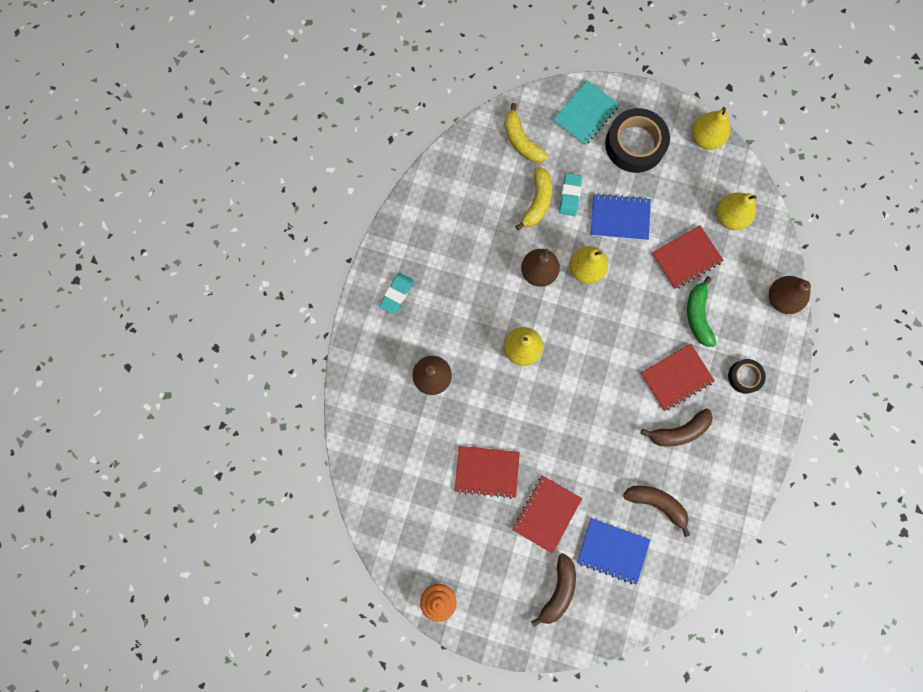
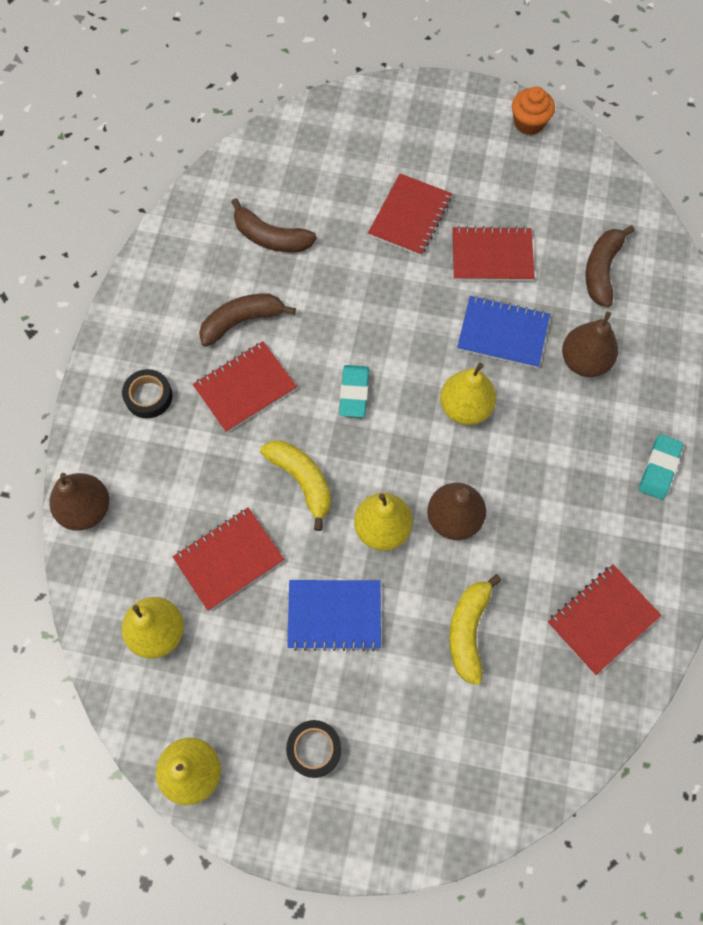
camera: 175 degrees right, 10 degrees down
yellow banana [504,103,548,163] -> yellow banana moved to [260,440,331,531]
brown banana [531,553,576,627] -> brown banana moved to [585,225,635,307]
turquoise notebook [553,80,620,145] -> none
turquoise eraser [559,173,582,216] -> turquoise eraser moved to [339,365,369,417]
blue notebook [577,518,650,585] -> blue notebook moved to [457,296,550,368]
black tape [605,108,670,173] -> black tape [286,720,341,778], size x0.53
green banana [687,276,717,347] -> none
none -> red notebook [548,564,662,675]

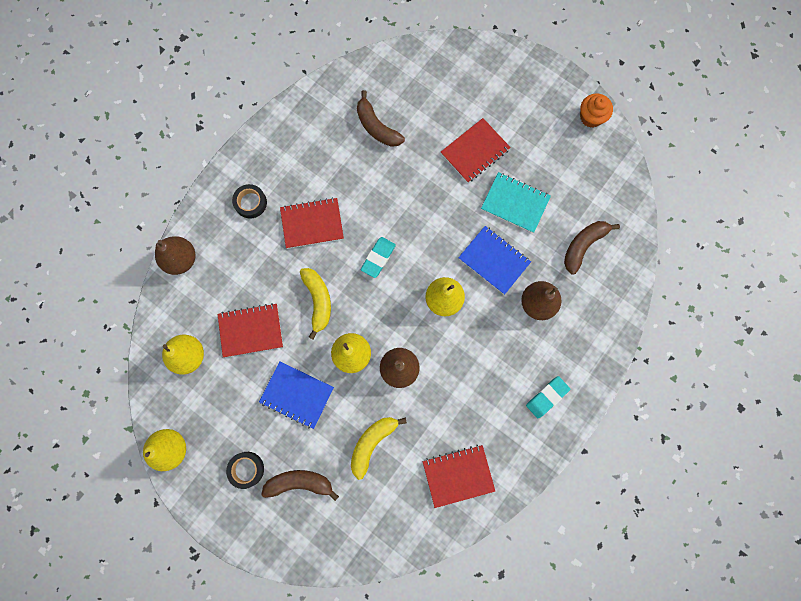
camera: 25 degrees right, 10 degrees up
brown banana [199,294,296,347] -> brown banana moved to [261,470,339,501]
red notebook [452,226,535,281] -> turquoise notebook [481,172,551,233]

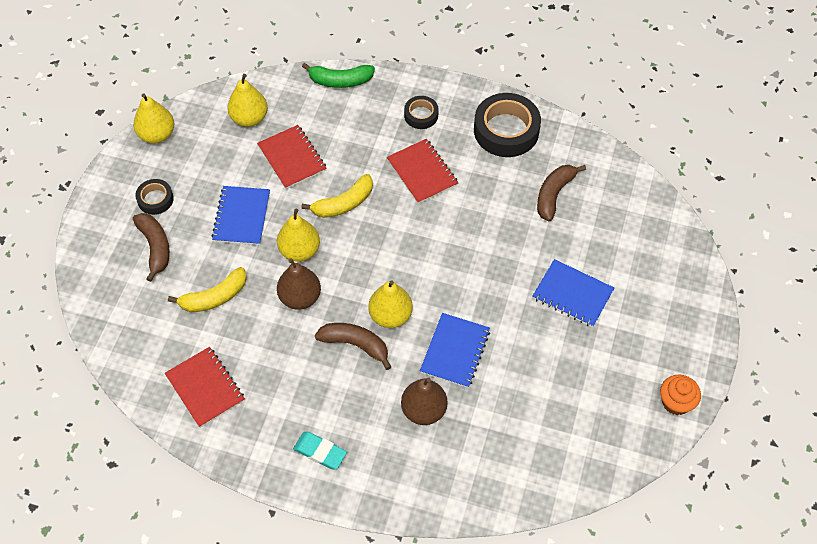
camera: 70 degrees right, 20 degrees down
brown pear [155,236,195,275] -> green banana [302,63,375,88]
yellow banana [351,417,407,480] -> yellow banana turned 135 degrees clockwise [168,267,247,312]
turquoise eraser [361,237,396,278] -> none
red notebook [441,118,511,183] -> blue notebook [533,259,614,327]
turquoise notebook [481,172,551,233] -> none
brown banana [564,221,620,275] -> brown banana moved to [315,323,391,370]
none -> black tape [474,93,541,157]

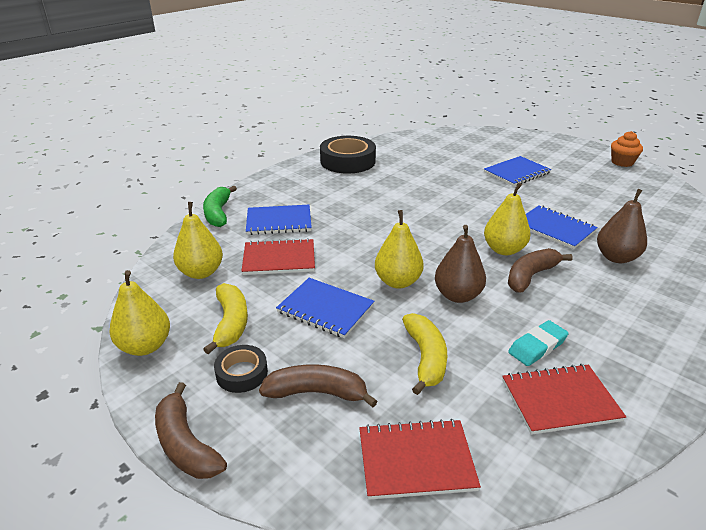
camera: 65 degrees left, 25 degrees down
turquoise eraser [293,432,347,469] -> turquoise eraser moved to [508,320,569,366]
yellow banana [301,174,373,218] -> yellow banana moved to [203,283,248,354]
green banana [302,63,375,88] -> green banana turned 150 degrees clockwise [203,185,237,227]
red notebook [387,139,458,204] -> red notebook moved to [359,419,481,500]
black tape [404,96,439,129] -> none
brown banana [537,165,586,222] -> brown banana moved to [155,382,227,479]
none -> blue notebook [246,205,312,235]

